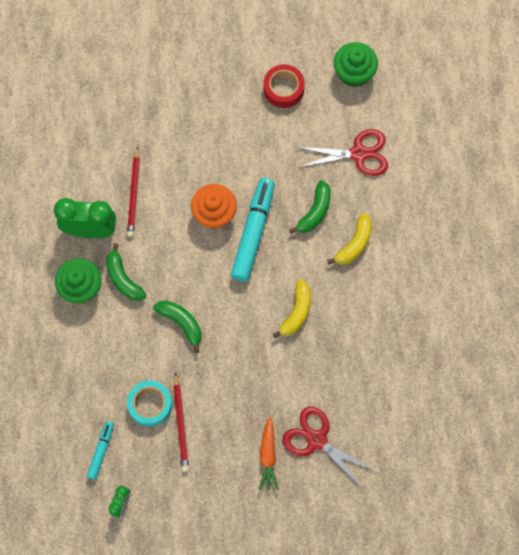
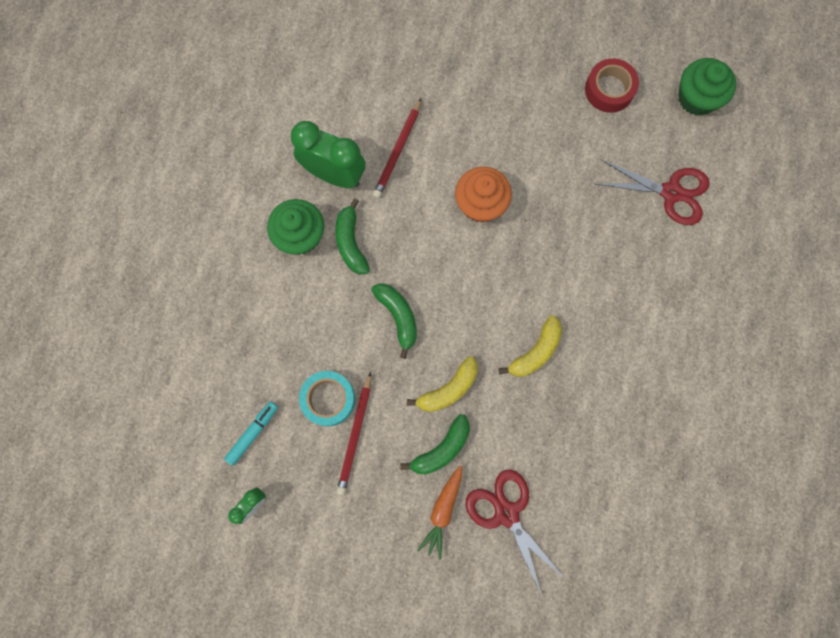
camera: 20 degrees right, 5 degrees up
turquoise marker [231,178,275,281] -> none
green banana [289,180,331,234] -> green banana moved to [400,414,470,475]
yellow banana [327,213,372,265] -> yellow banana moved to [407,356,478,412]

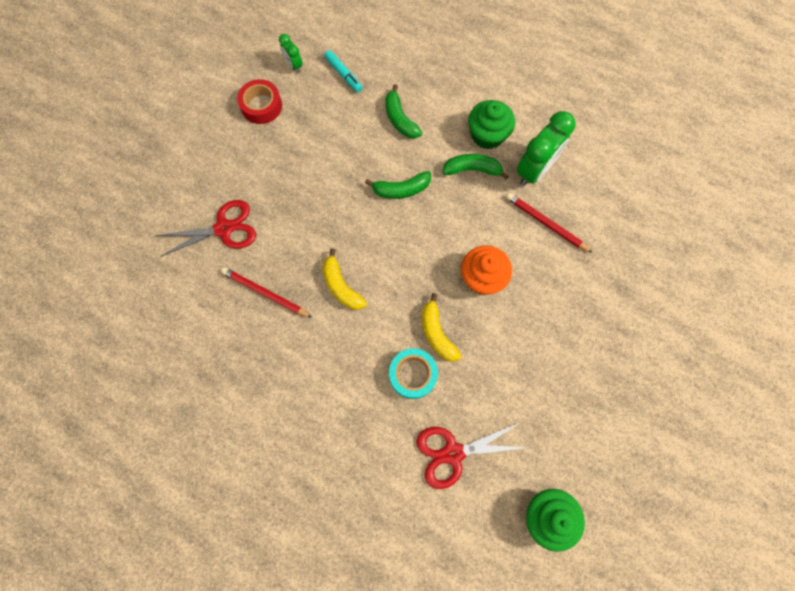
camera: 105 degrees right, 5 degrees down
turquoise tape [299,371,355,426] -> turquoise tape moved to [389,348,438,399]
red pencil [336,372,371,495] -> red pencil moved to [221,267,312,318]
green banana [400,414,470,475] -> green banana moved to [385,84,422,138]
yellow banana [407,356,478,412] -> yellow banana moved to [422,293,461,362]
orange carrot [417,466,462,559] -> none
red tape [585,58,639,113] -> red tape moved to [237,79,282,124]
red scissors [597,160,710,225] -> red scissors turned 45 degrees clockwise [416,423,526,489]

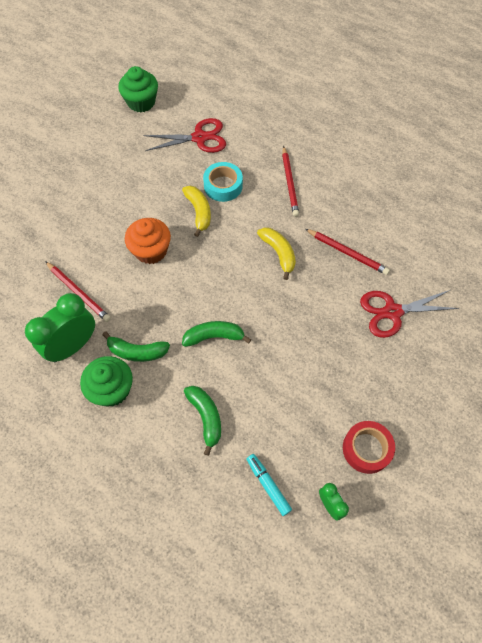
camera: 175 degrees left, 10 degrees down
none -> red pencil [282,146,299,217]

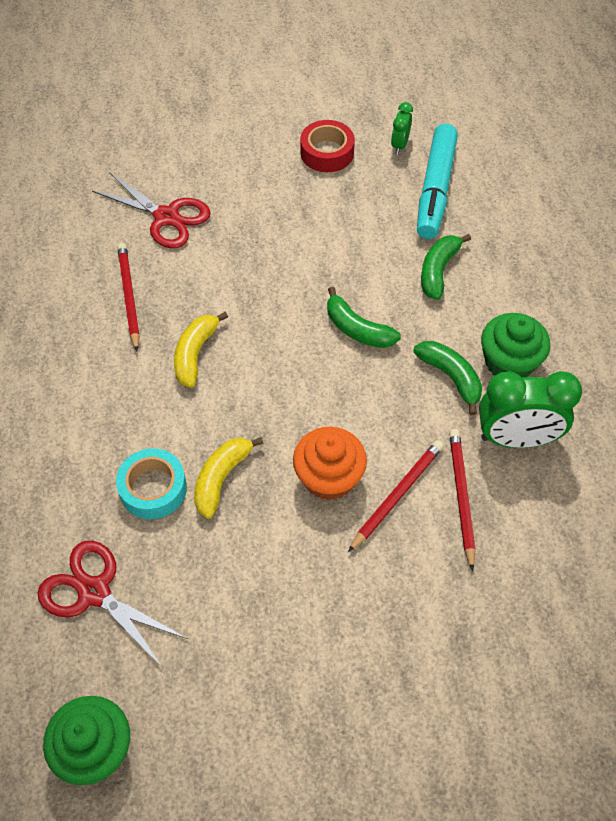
camera: 135 degrees left, 5 degrees down
turquoise marker [246,454,292,516] -> turquoise marker [417,124,458,239], size x1.90
red pencil [282,146,299,217] -> red pencil moved to [348,440,444,552]

